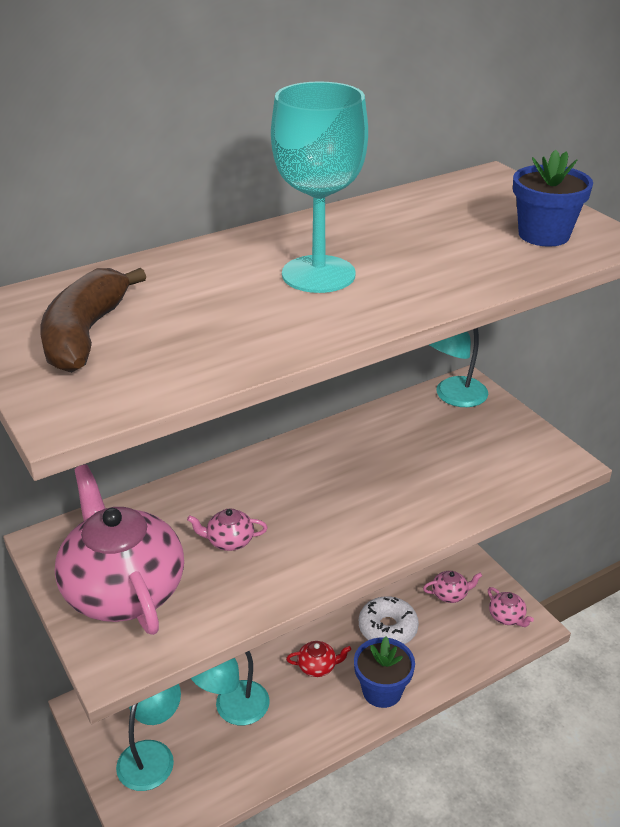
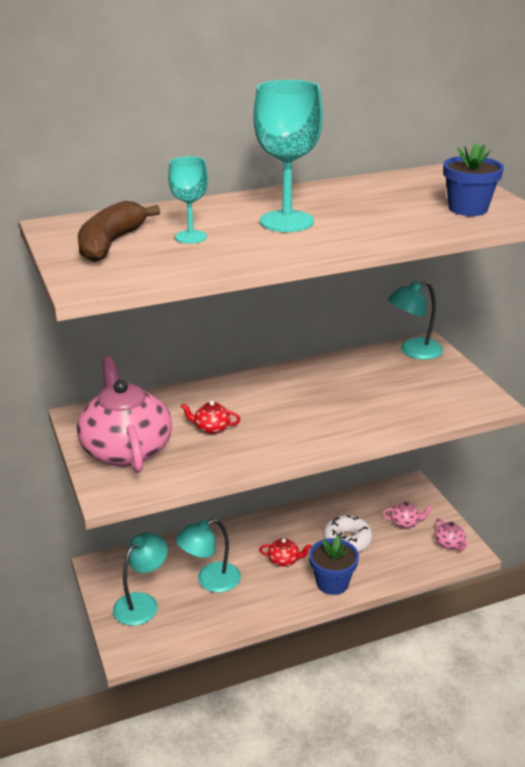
camera: 10 degrees right, 5 degrees down
pink teapot [187,508,268,551] -> red teapot [181,401,240,434]
none -> turquoise goblet [168,156,208,243]

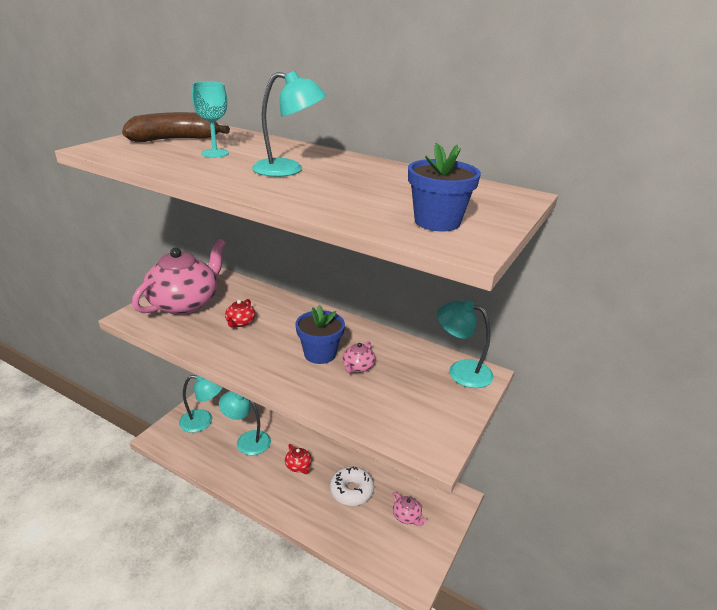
camera: 50 degrees right, 0 degrees up
red teapot [181,401,240,434] -> red teapot turned 135 degrees counterclockwise [225,299,255,328]
turquoise goblet [253,80,323,232] -> turquoise lamp [252,71,327,177]
blue flower pot [309,536,359,595] -> blue flower pot moved to [295,305,345,364]
pink teapot [434,518,468,551] -> pink teapot moved to [342,341,375,373]

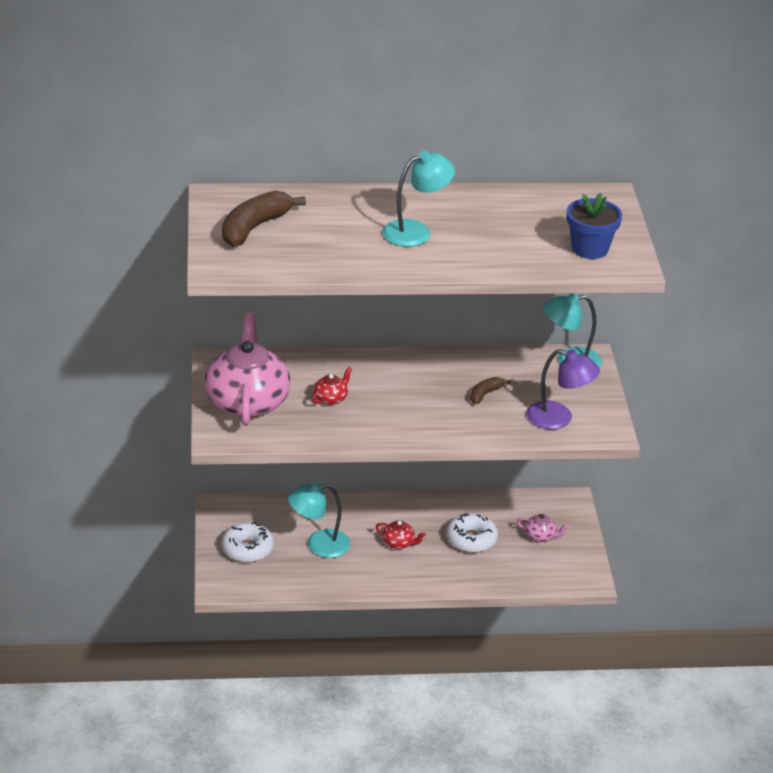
camera: 35 degrees left, 5 degrees up
turquoise lamp [179,375,223,433] -> white donut [222,522,274,563]
turquoise goblet [192,81,229,158] -> none
red teapot [225,299,255,328] -> red teapot turned 120 degrees counterclockwise [312,367,352,405]
blue flower pot [295,305,345,364] -> none
pink teapot [342,341,375,373] -> brown banana [470,377,511,404]
none -> purple lamp [526,349,600,430]

